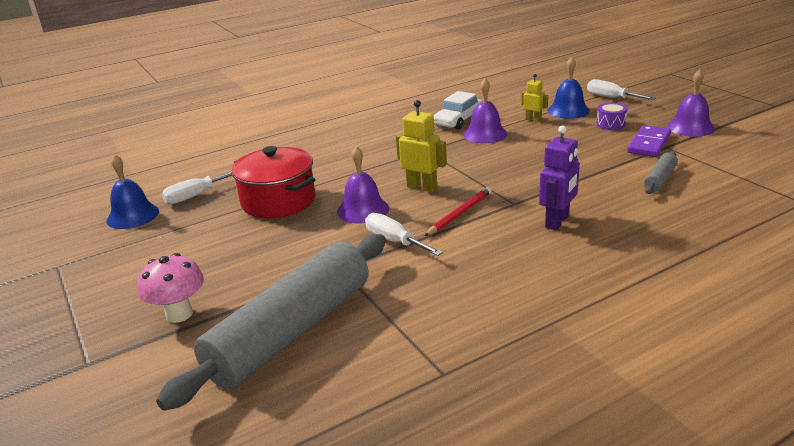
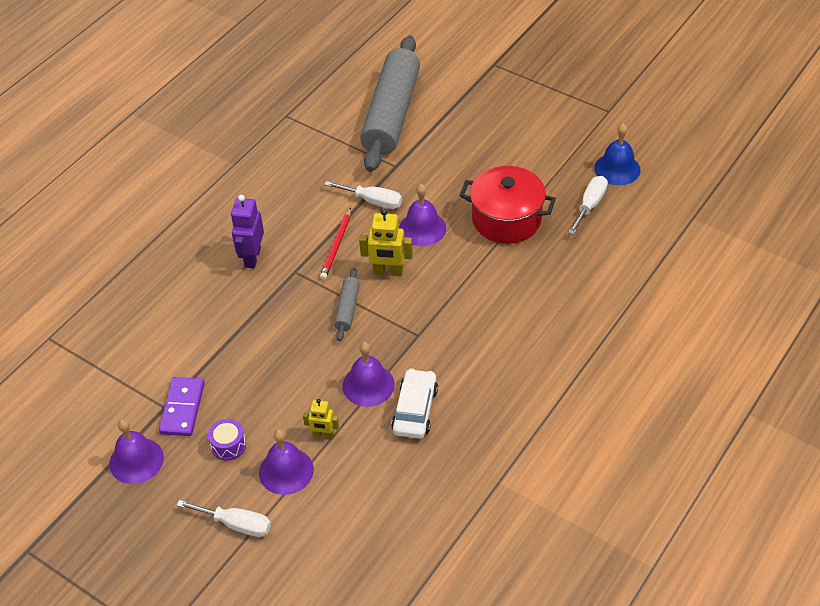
camera: 155 degrees right, 20 degrees up
pink mushroom [137,253,204,323] -> none
blue bell [548,57,590,119] -> purple bell [259,429,314,495]
grey rolling pin [644,152,678,194] -> grey rolling pin moved to [334,268,360,341]

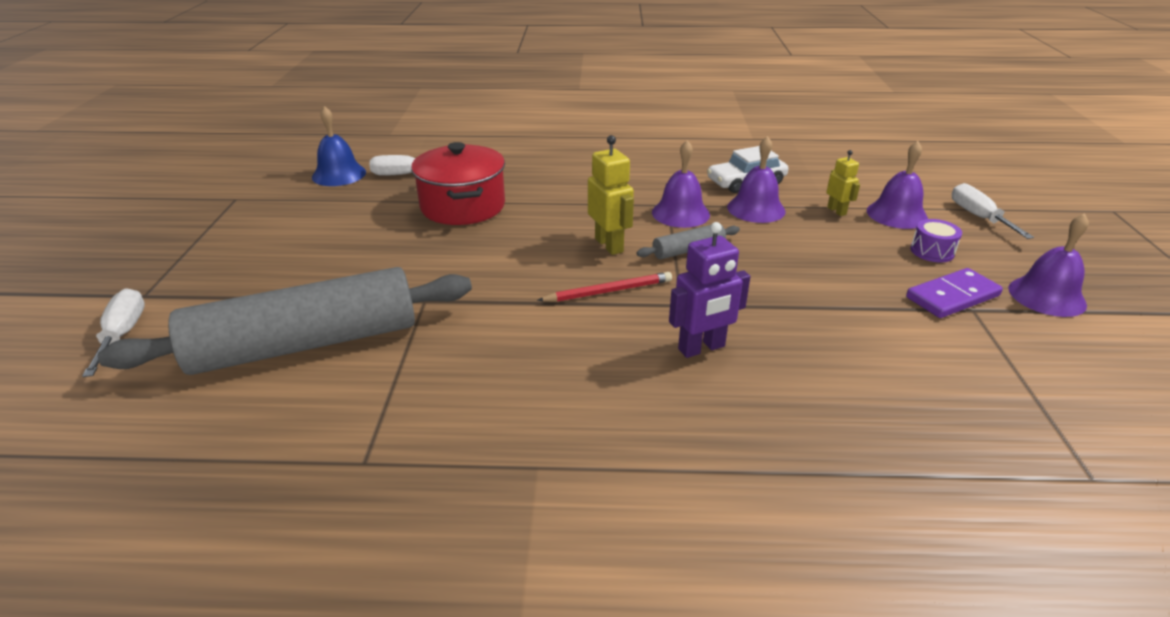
camera: 125 degrees left, 15 degrees down
white screwdriver [325,181,402,209] -> white screwdriver moved to [82,288,145,377]
purple bell [399,184,446,246] -> purple bell moved to [652,140,710,228]

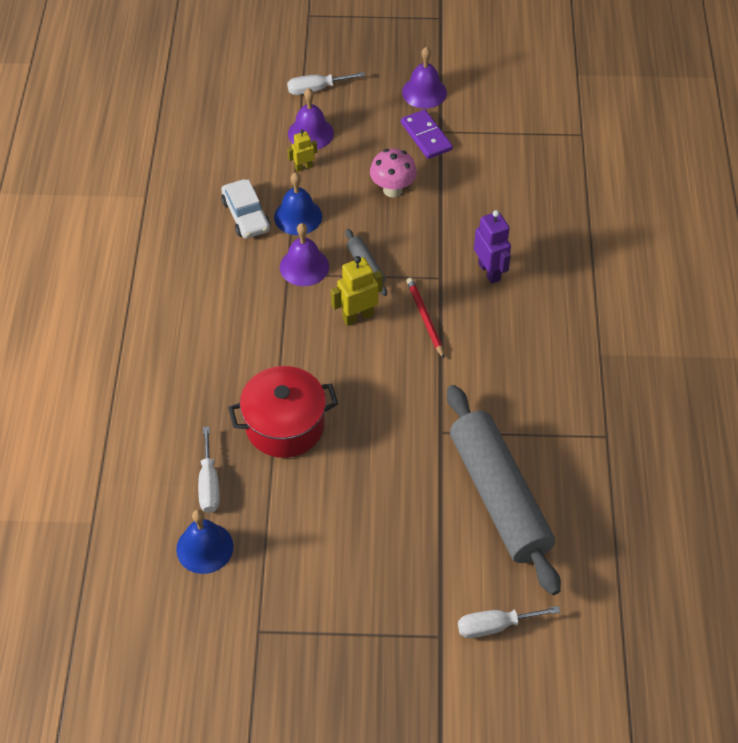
camera: 90 degrees left, 20 degrees up
purple bell [727,136,786,223] -> blue bell [274,172,322,235]
purple drum [910,219,962,263] -> none
none -> pink mushroom [370,149,417,197]

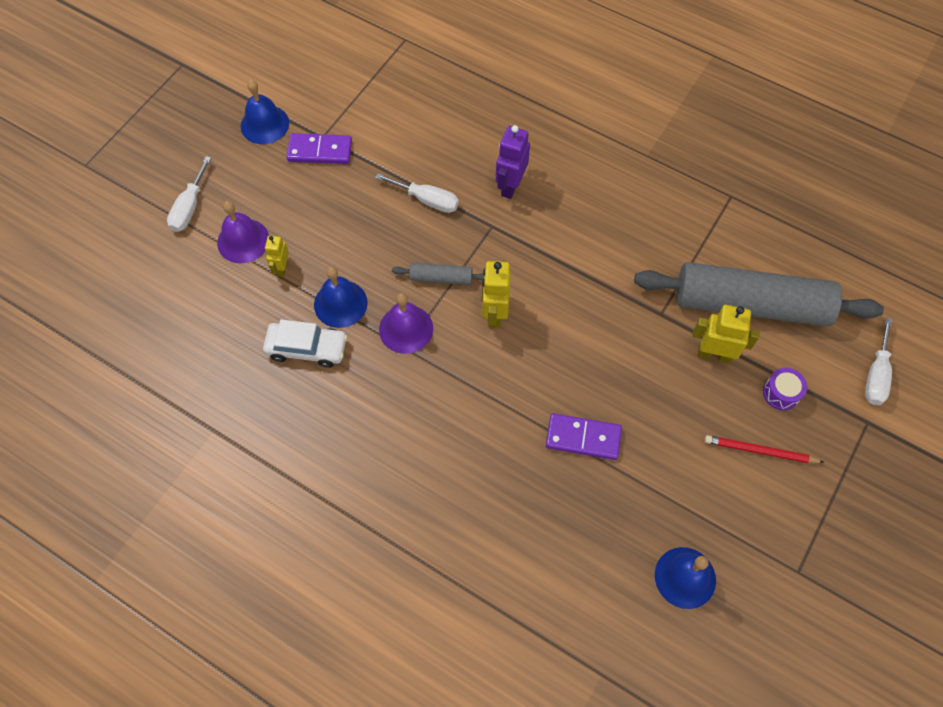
camera: 60 degrees left, 10 degrees up
white screwdriver [198,427,220,513] -> white screwdriver moved to [375,173,459,213]
red pot [228,366,338,458] -> purple domino [546,413,622,460]
pink mushroom [370,149,417,197] -> none
purple bell [402,47,447,109] -> blue bell [241,80,289,144]
red pencil [407,278,444,359] -> red pencil moved to [705,435,824,463]
purple robot [474,210,511,284] -> purple robot turned 75 degrees counterclockwise [496,125,530,199]
none -> yellow robot [692,305,760,364]
none -> purple drum [763,368,807,410]

